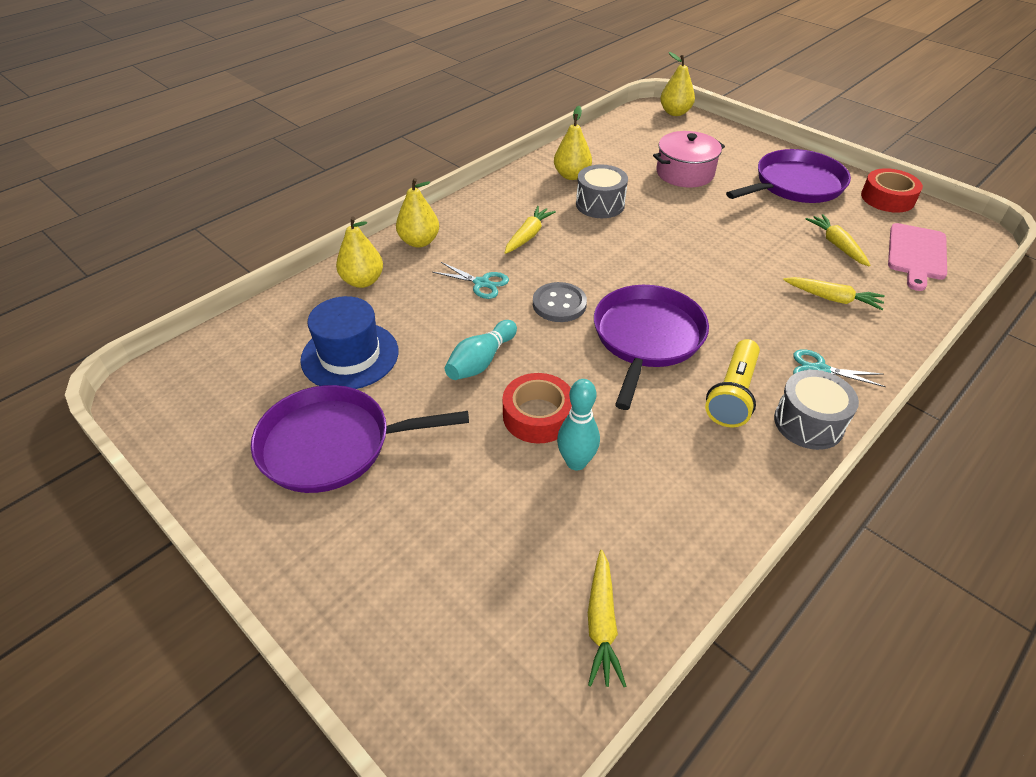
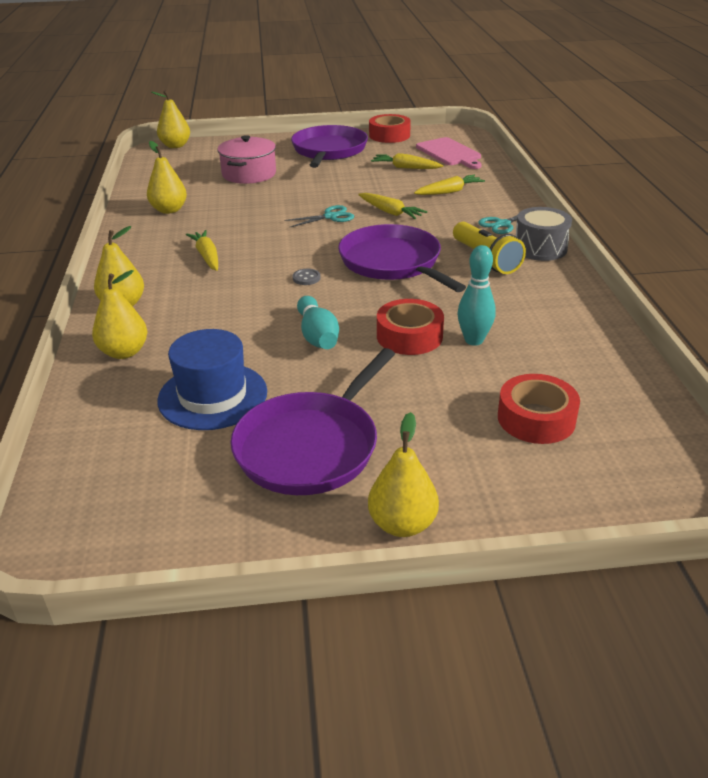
camera: 50 degrees left, 10 degrees down
turquoise scissors [432,262,509,299] -> turquoise scissors moved to [284,205,354,227]
grey button [533,282,587,322] -> grey button [292,269,321,285], size x0.53
grey drum [576,165,628,218] -> none
yellow carrot [588,550,626,687] -> yellow carrot moved to [358,193,427,219]
none -> yellow pear [368,412,439,537]
none -> red tape [498,374,580,444]

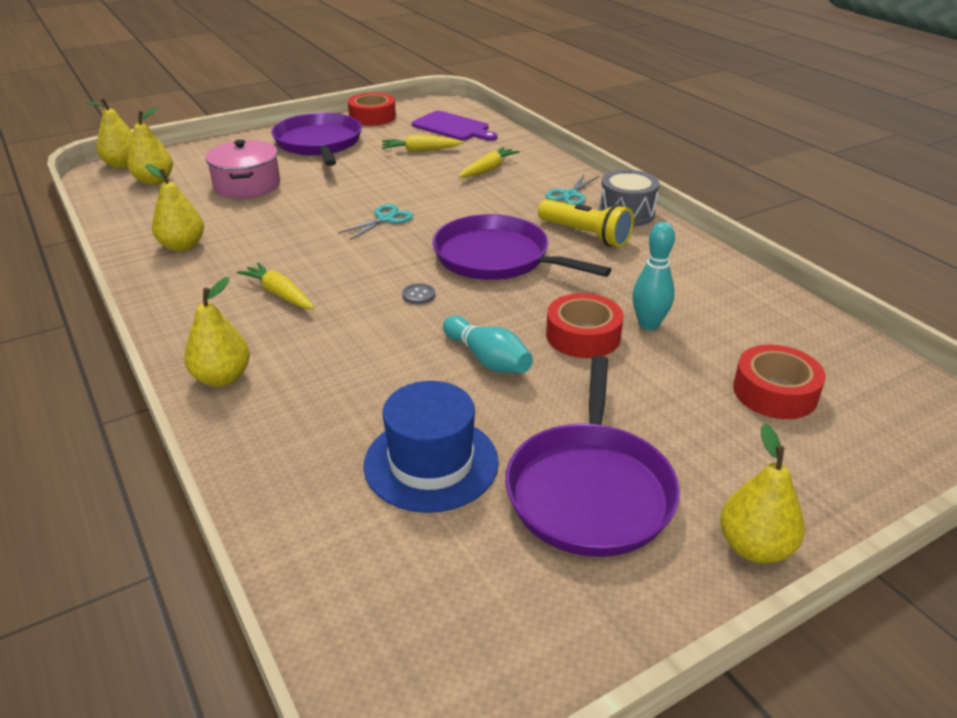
camera: 25 degrees left, 0 degrees up
yellow pear [92,270,147,359] -> yellow pear moved to [127,106,173,185]
yellow carrot [358,193,427,219] -> none
pink cutting board [416,137,482,169] -> purple cutting board [412,111,497,141]

